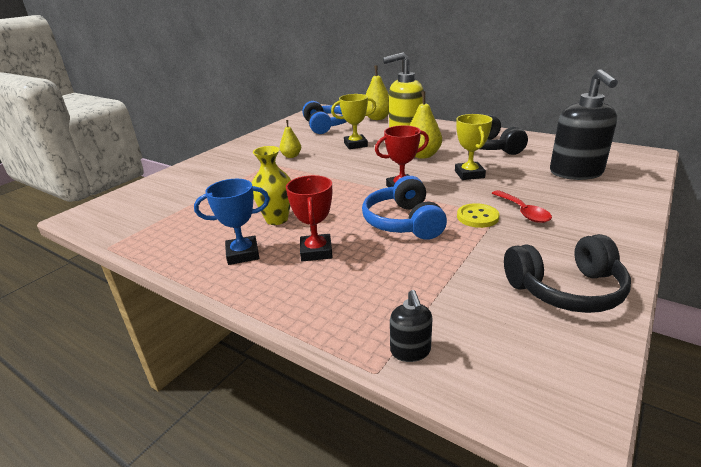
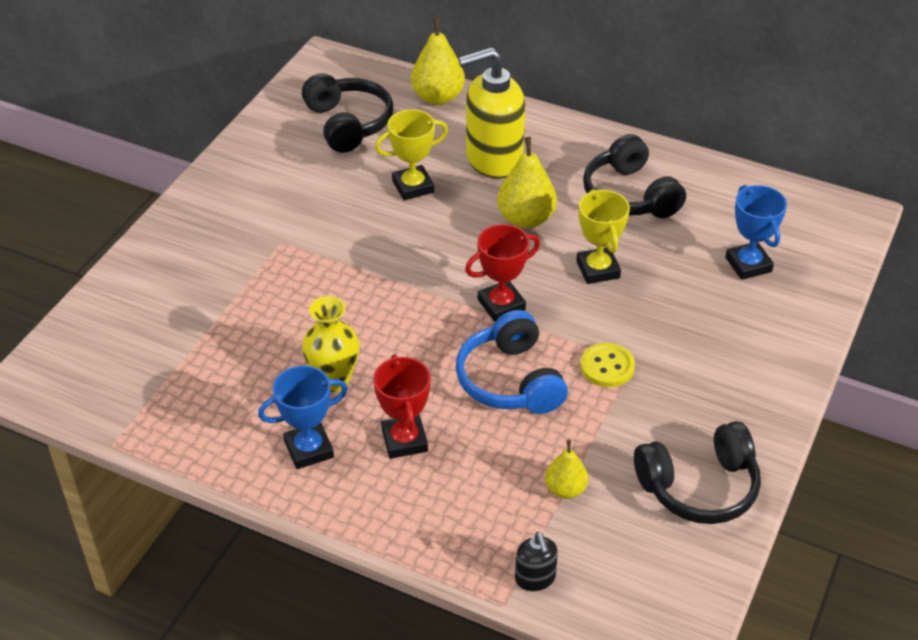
camera: 10 degrees left, 15 degrees up
yellow pear [279,120,301,158] -> yellow pear moved to [545,440,588,499]
blue headphones [302,101,347,134] -> black headphones [302,73,393,153]
red spoon [492,190,552,223] -> none
black soap dispenser [550,69,618,180] -> blue trophy [725,185,787,280]

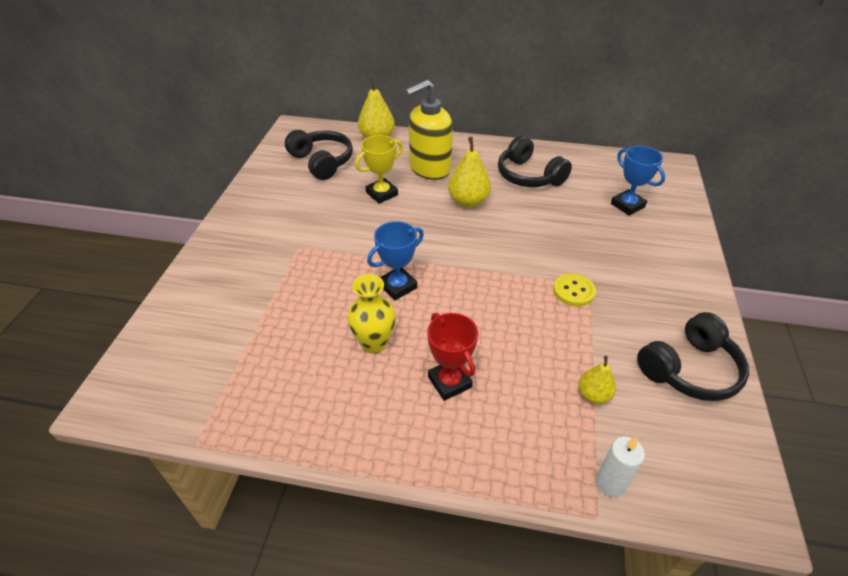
camera: 15 degrees left, 0 degrees up
blue trophy [258,366,348,469] -> blue trophy moved to [367,221,424,300]
blue headphones [456,310,568,414] -> none
red trophy [465,224,540,322] -> none
black soap dispenser [515,532,558,591] -> white candle [596,437,645,497]
yellow trophy [576,189,630,284] -> none

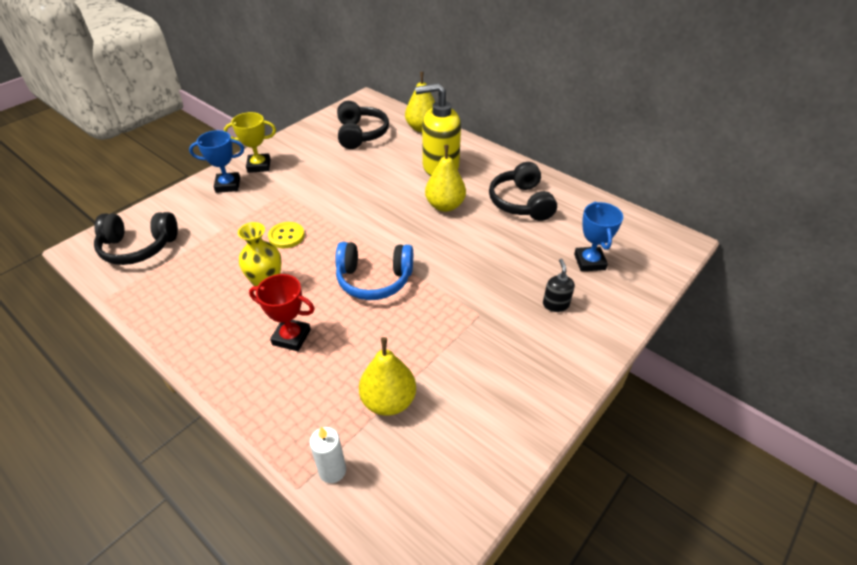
camera: 30 degrees right, 0 degrees up
yellow trophy [355,135,403,204] -> yellow trophy moved to [224,112,276,173]
blue trophy [367,221,424,300] -> blue trophy moved to [189,130,244,193]
red trophy [427,313,478,401] -> red trophy turned 75 degrees counterclockwise [249,274,315,351]
yellow button [553,273,596,307] -> yellow button moved to [268,222,305,249]
yellow pear [578,356,616,404] -> yellow pear [359,337,416,416], size x1.65
black headphones [637,312,749,401] -> black headphones moved to [94,212,178,265]
none -> blue headphones [335,242,413,300]
none -> black soap dispenser [543,259,575,312]

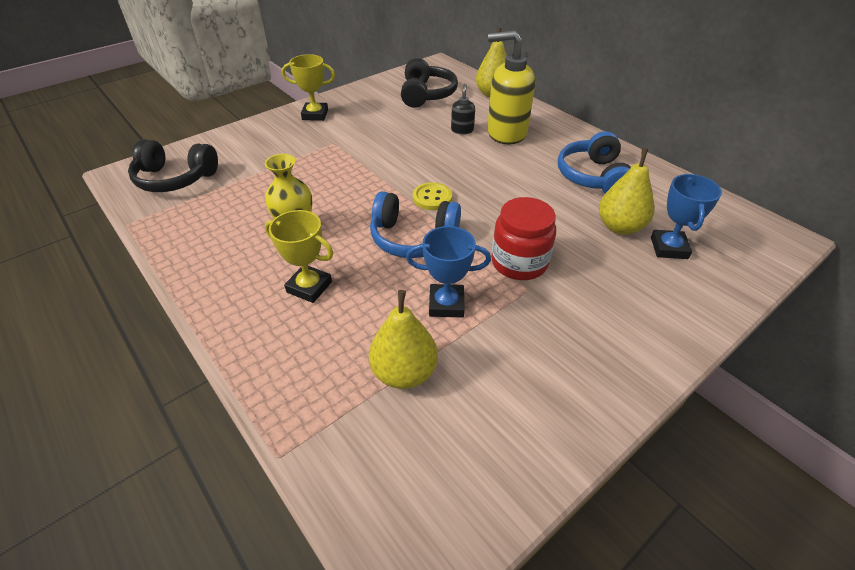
camera: 10 degrees right, 0 degrees up
blue trophy [189,130,244,193] -> blue trophy moved to [406,226,491,317]
red trophy [249,274,315,351] -> yellow trophy [265,210,333,303]
yellow button [268,222,305,249] -> yellow button moved to [413,182,452,210]
white candle [309,427,346,483] -> none
yellow pear [425,145,466,212] -> yellow pear moved to [599,148,654,235]
black headphones [489,162,557,221] -> blue headphones [558,131,631,193]
black soap dispenser [543,259,575,312] -> black soap dispenser moved to [451,84,475,134]
none -> red jar [491,197,556,280]

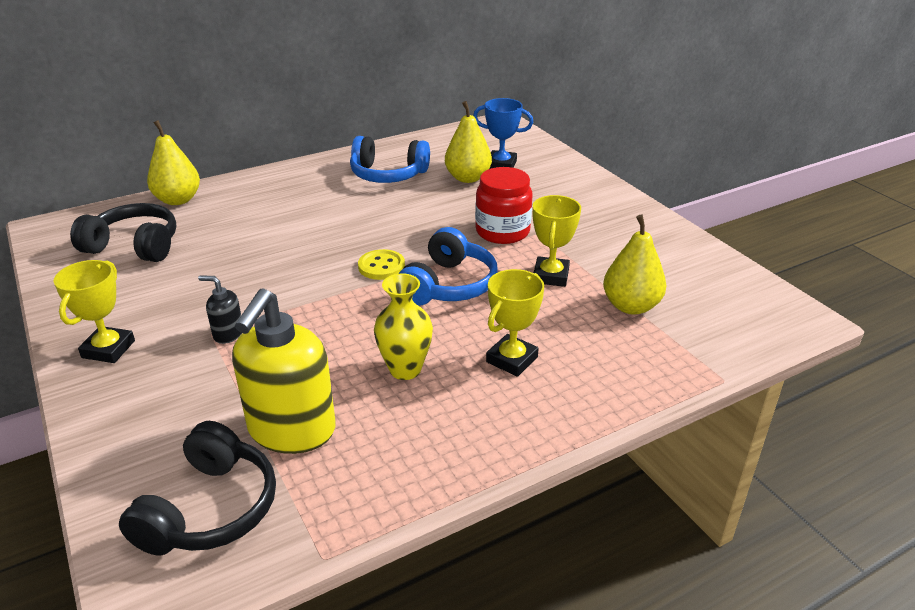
camera: 80 degrees left, 10 degrees down
blue trophy [406,226,491,317] -> yellow trophy [533,195,581,287]
black soap dispenser [451,84,475,134] -> black soap dispenser moved to [198,275,242,344]
yellow soap dispenser [487,30,535,144] -> yellow soap dispenser moved to [232,288,336,454]

